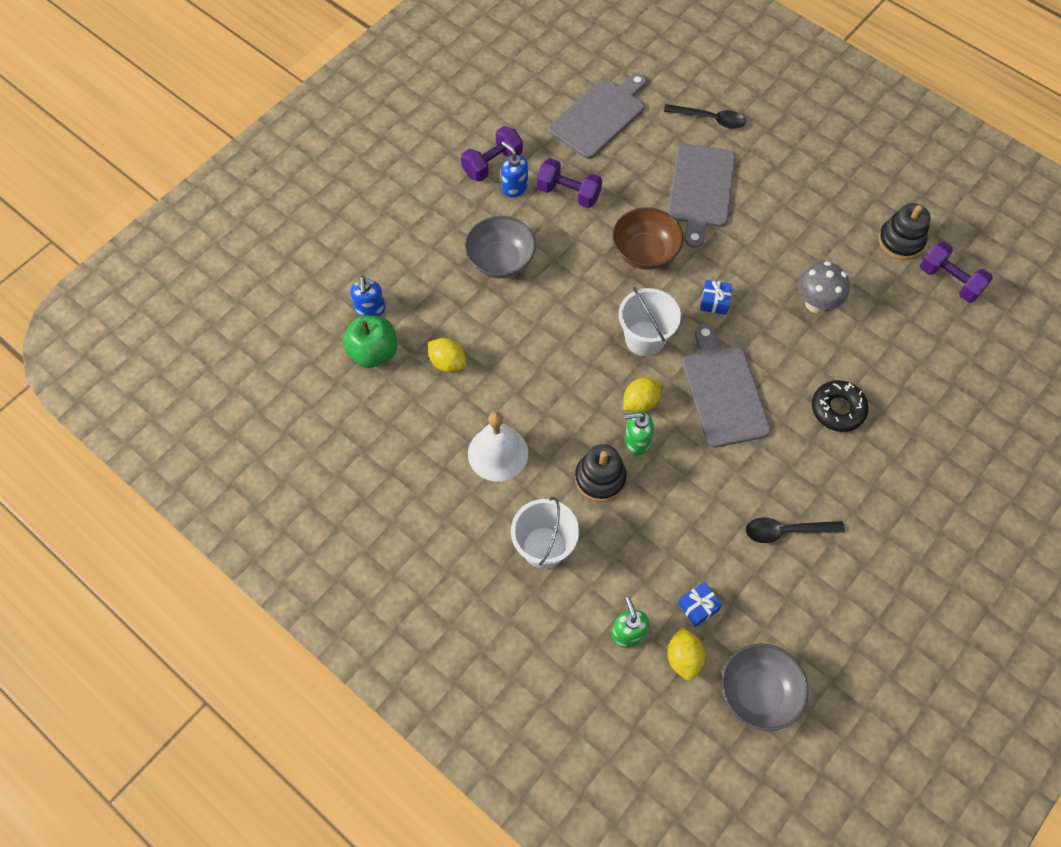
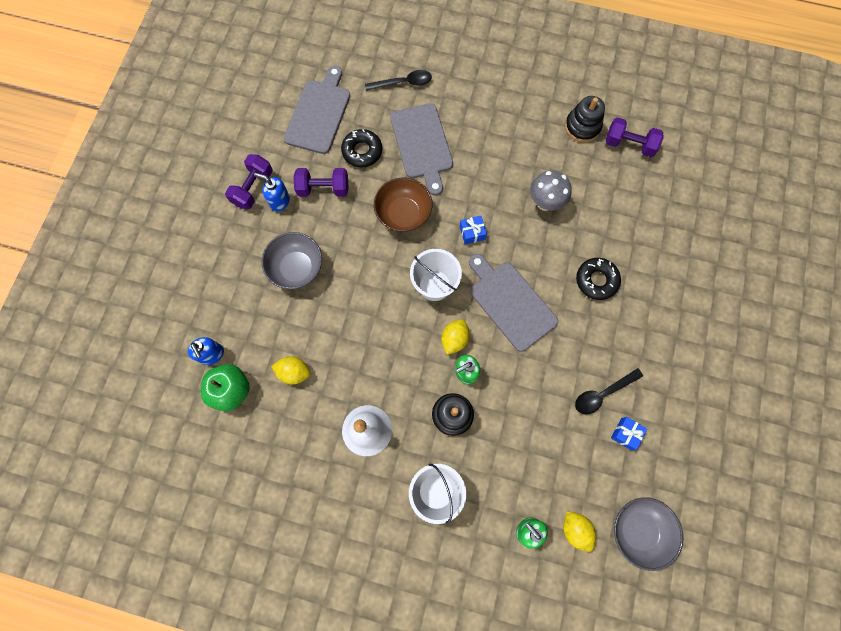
camera: 25 degrees left, 10 degrees up
blue gift [678,582,722,627] -> blue gift moved to [611,417,647,450]
none -> black donut [341,129,382,168]

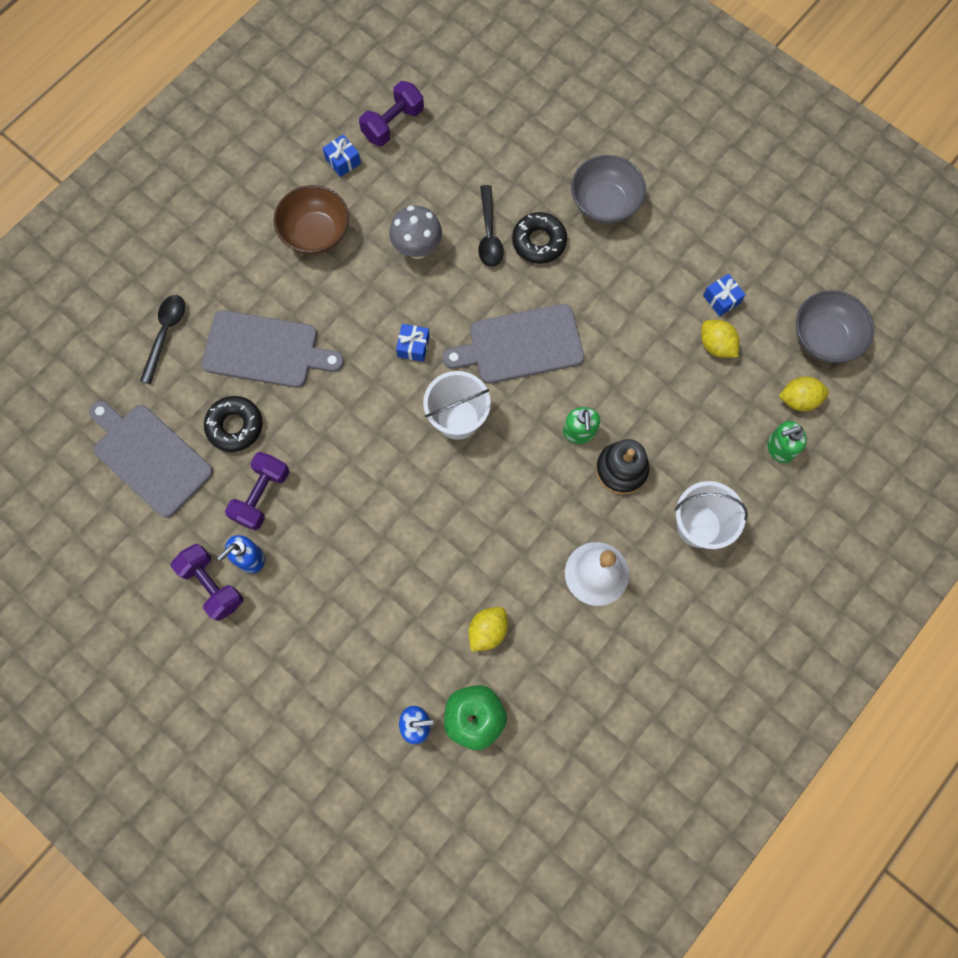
camera: 65 degrees left, 0 degrees up
grey bowl [262,232,322,289] -> grey bowl moved to [571,155,646,224]
brown bowl [374,178,432,232] -> brown bowl moved to [274,185,349,255]
yellow lemon [441,319,470,355] -> yellow lemon moved to [701,320,740,358]
black stacking toy [565,96,605,143] -> blue gift [323,134,361,177]
black spoon [575,368,643,414] -> black spoon moved to [478,185,504,267]

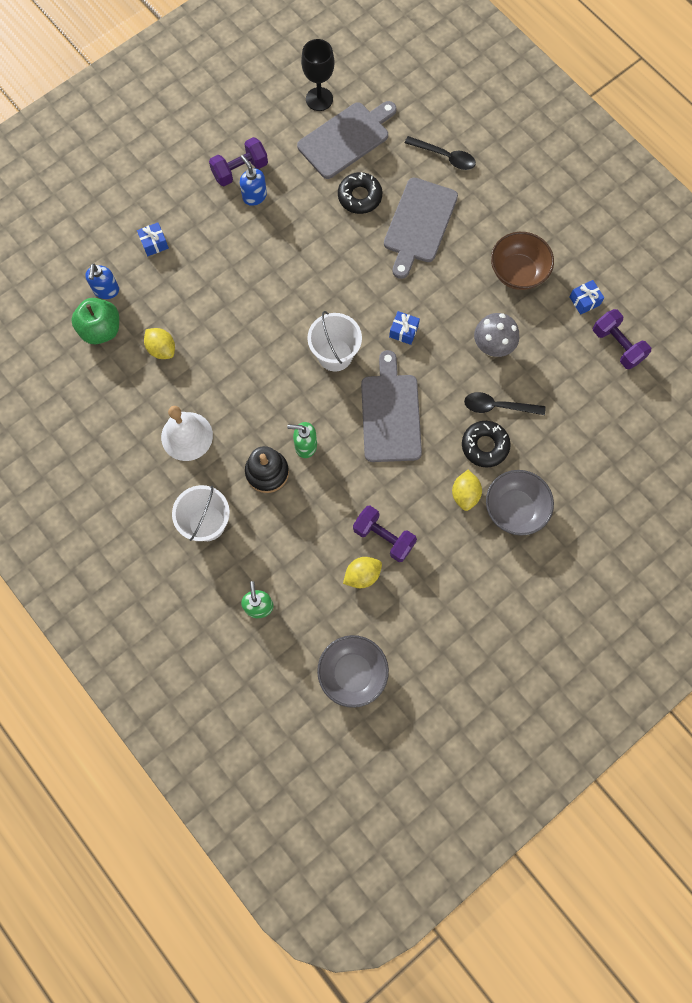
camera: 100 degrees right, 0 degrees up
purple dumbbell [225,452,289,531] -> purple dumbbell moved to [353,506,417,562]
blue gift [703,274,746,317] -> blue gift moved to [137,222,169,256]
yellow lemon [779,376,829,411] -> yellow lemon moved to [452,470,482,511]
none -> black goblet [301,39,335,111]

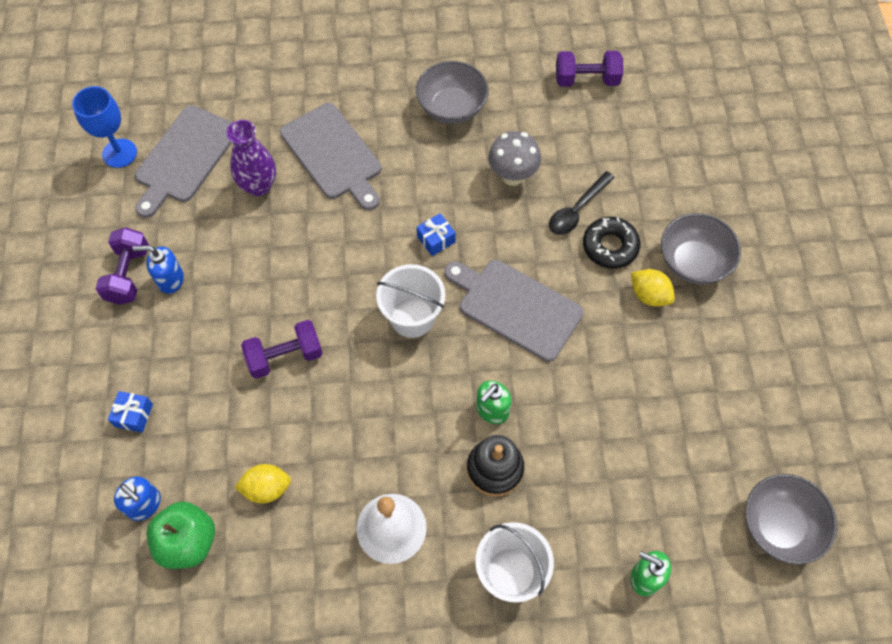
camera: 55 degrees left, 10 degrees down
grey cutting board [297,101,397,179] -> grey cutting board turned 150 degrees counterclockwise [135,105,233,218]
black goblet [301,39,335,111] -> blue goblet [72,86,137,168]
black donut [338,172,382,214] -> purple vase [226,120,276,196]
yellow lemon [343,557,382,588] -> none
purple dumbbell [353,506,417,562] -> purple dumbbell moved to [241,320,323,379]
black spoon [405,136,476,170] -> none
brown bowl [491,232,554,290] -> grey bowl [416,61,489,124]
blue gift [569,280,604,315] -> none

